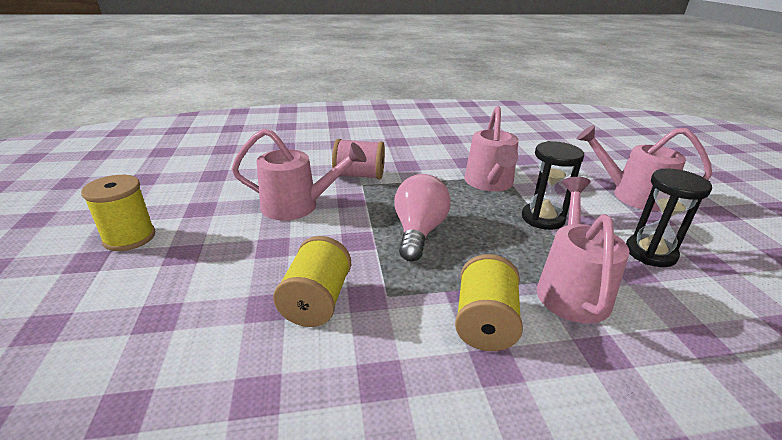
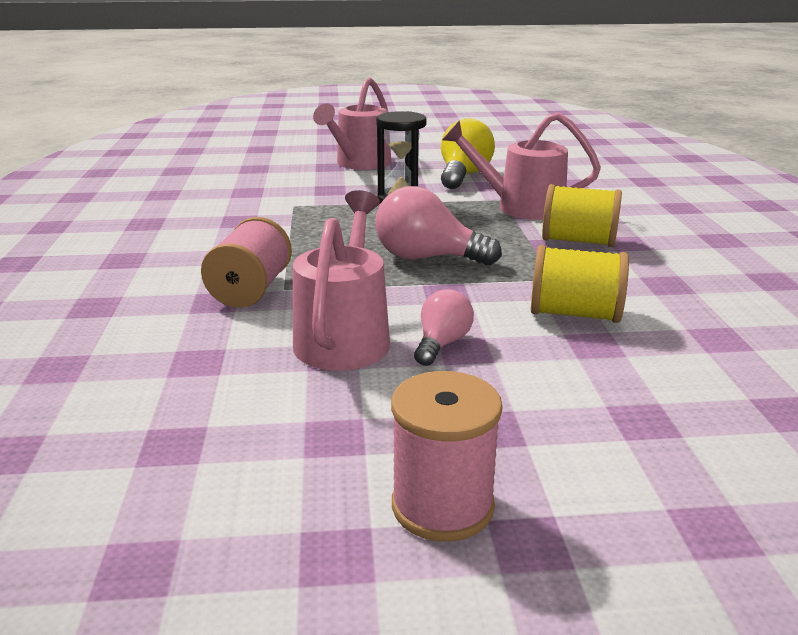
camera: 85 degrees left, 5 degrees down
yellow spool [81,175,155,251] -> pink spool [391,371,503,542]
pink watering can [464,106,519,192] -> none
black hourglass [626,168,712,267] -> yellow light bulb [441,118,495,189]
none -> pink light bulb [414,289,474,366]

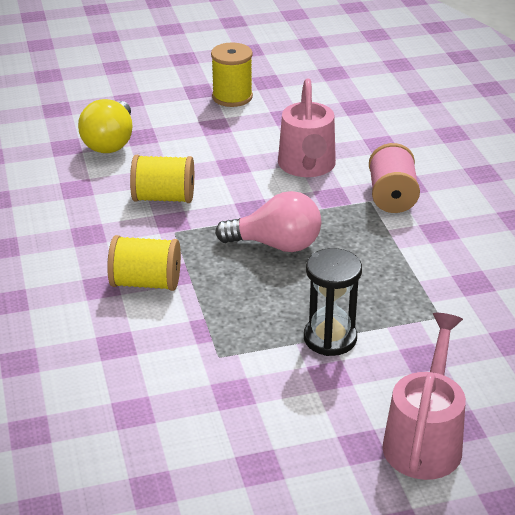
camera: 170 degrees right, 10 degrees up
pink spool [391,371,503,542] -> yellow spool [211,42,253,107]
pink light bulb [414,289,474,366] -> none
yellow light bulb [441,118,495,189] -> yellow light bulb moved to [78,99,133,153]
pink watering can [442,112,601,220] -> none

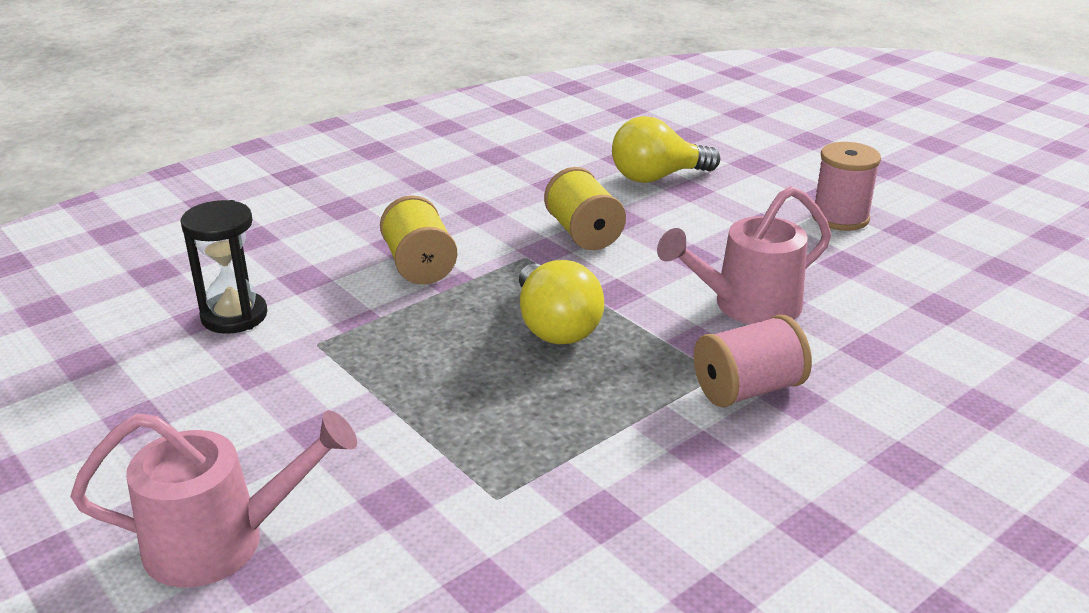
camera: 65 degrees right, 5 degrees down
yellow spool [211,42,253,107] -> pink spool [812,142,881,231]
pink light bulb [215,191,321,252] -> yellow light bulb [519,260,604,344]
black hourglass [304,248,362,356] -> black hourglass moved to [181,200,267,334]

